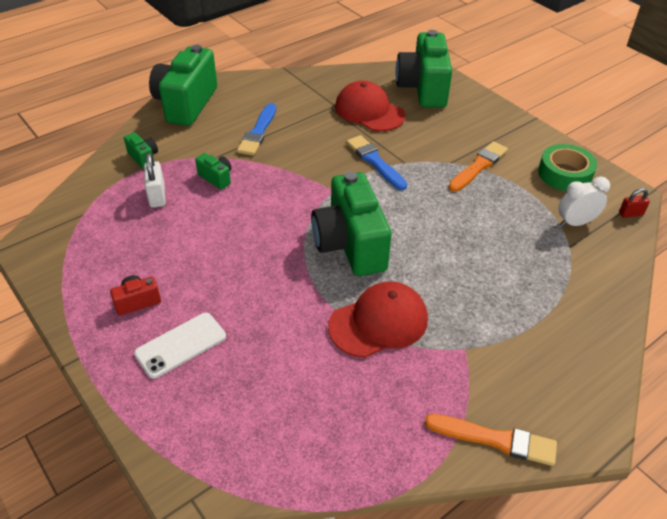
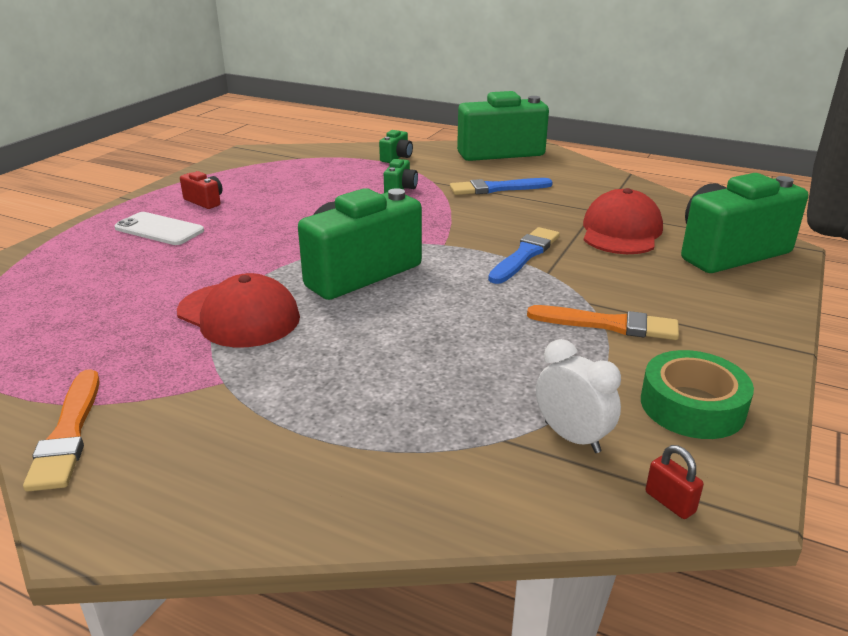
camera: 65 degrees right, 15 degrees down
white padlock [144,152,166,208] -> none

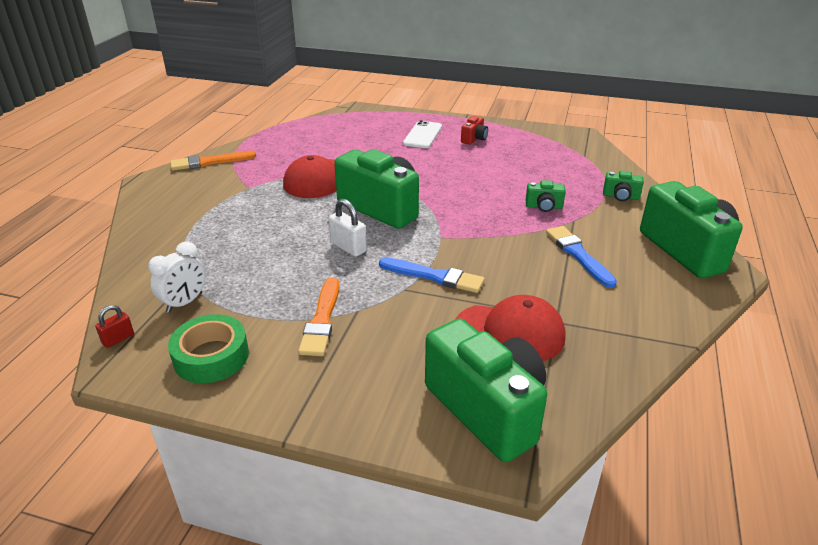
camera: 80 degrees right, 5 degrees up
none -> white padlock [329,199,367,257]

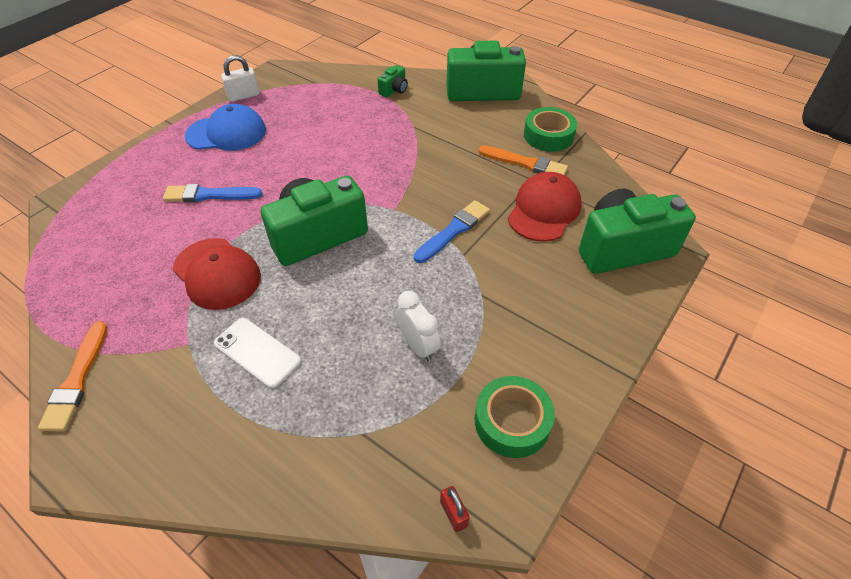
camera: 70 degrees left, 15 degrees up
white clock [148,241,206,313] -> white clock moved to [396,291,440,361]
orange brush [298,277,340,356] -> orange brush moved to [479,145,568,175]
white padlock [329,199,367,257] -> white padlock moved to [221,55,259,102]
white phone [403,120,442,148] -> white phone moved to [214,318,301,388]
red camera [461,116,488,145] -> blue cap [185,104,266,151]
green camera [526,180,566,212] -> none
blue brush [546,226,617,288] -> blue brush moved to [163,184,262,202]
none -> green tape [524,107,577,152]

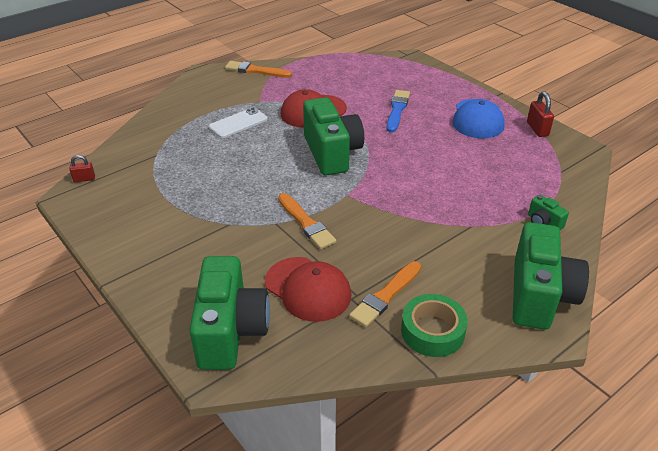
camera: 105 degrees right, 10 degrees down
white padlock [221,55,259,102] -> red padlock [527,91,554,137]
white clock [396,291,440,361] -> none
blue brush [414,200,490,263] -> orange brush [278,193,336,249]
green tape [475,376,555,458] -> none

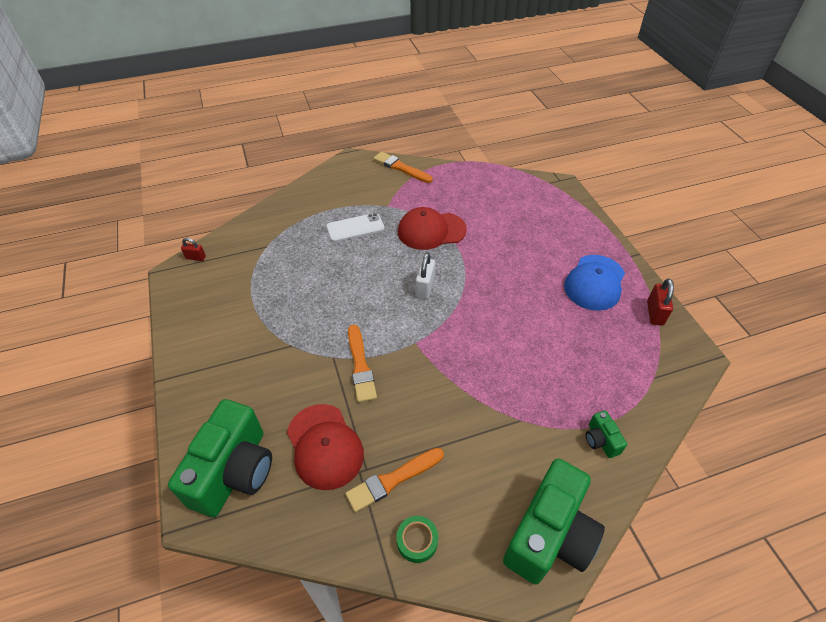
camera: 20 degrees right, 10 degrees up
green camera [303,97,364,176] -> white padlock [416,253,435,299]
blue brush [387,90,410,132] -> none
green tape [401,294,468,357] -> green tape [396,516,438,563], size x0.62

